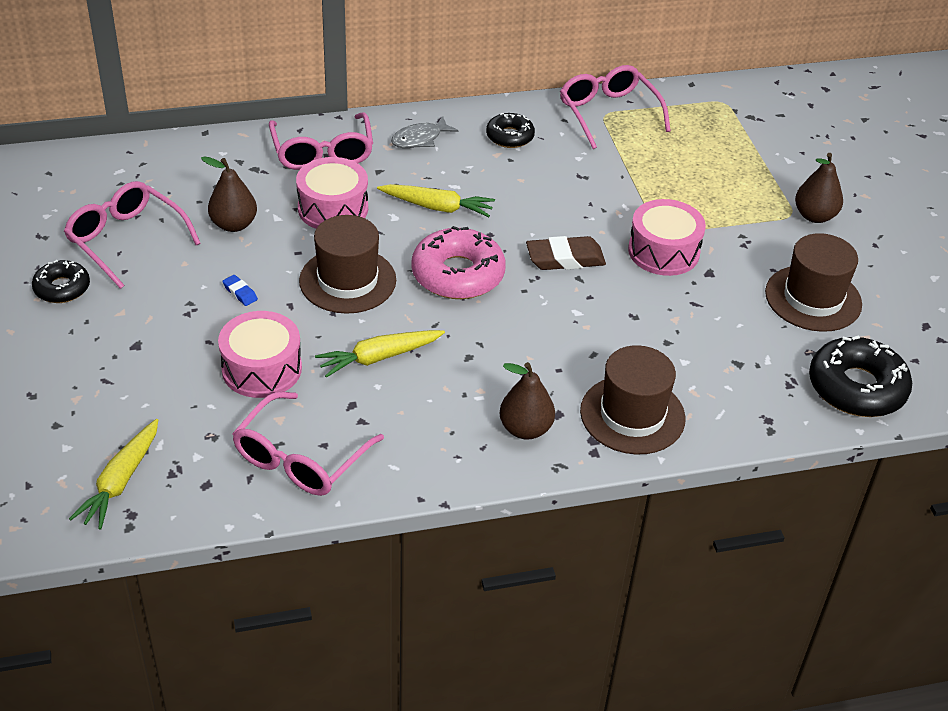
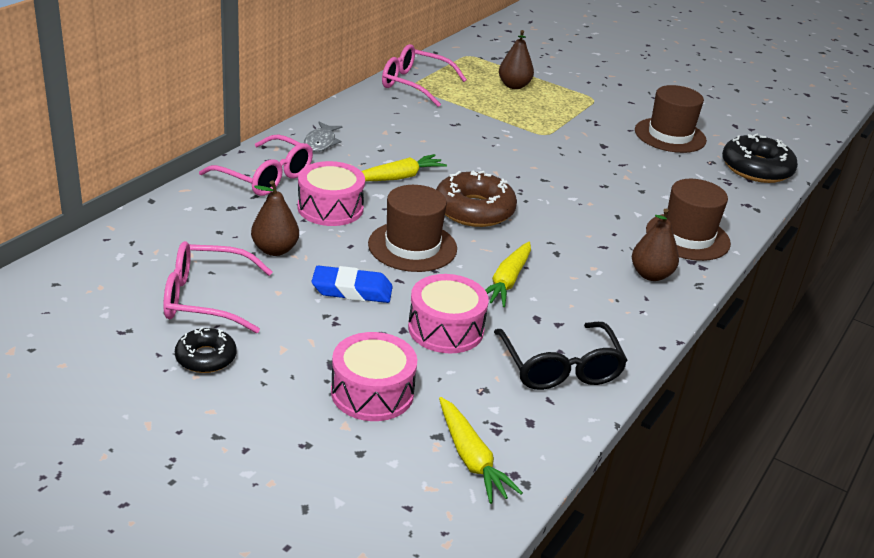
camera: 45 degrees left, 10 degrees down
blue eraser [222,275,258,306] -> blue eraser [312,265,393,303], size x2.06
pink glasses [232,392,384,496] -> black glasses [494,322,628,390]
pink donut [411,226,506,299] -> brown donut [436,171,517,227]
black donut [486,113,535,148] -> none
brown eraser [526,236,606,270] -> none
pink drum [628,199,706,276] -> pink drum moved to [331,332,417,421]
brown pear [795,153,843,223] -> brown pear moved to [499,30,534,89]

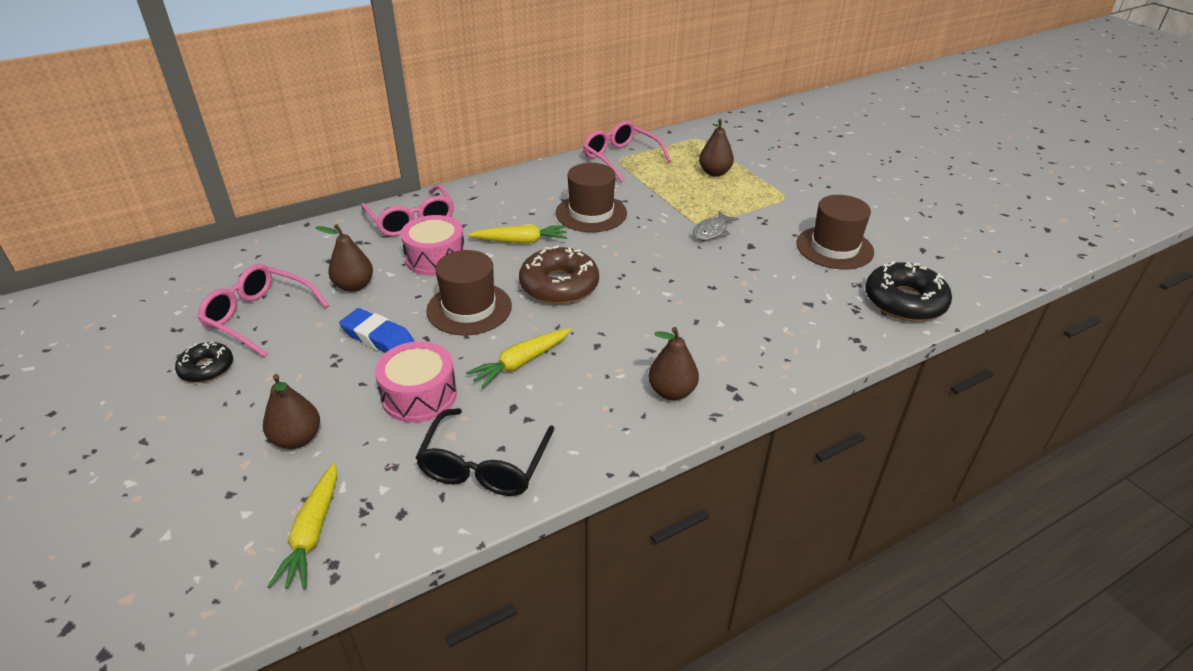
camera: 30 degrees right, 5 degrees up
grey fish [304,122,342,152] -> grey fish moved to [693,211,739,240]
pink drum [331,332,417,421] -> brown pear [263,374,320,449]
brown hat [646,179,731,261] -> brown hat moved to [556,163,627,232]

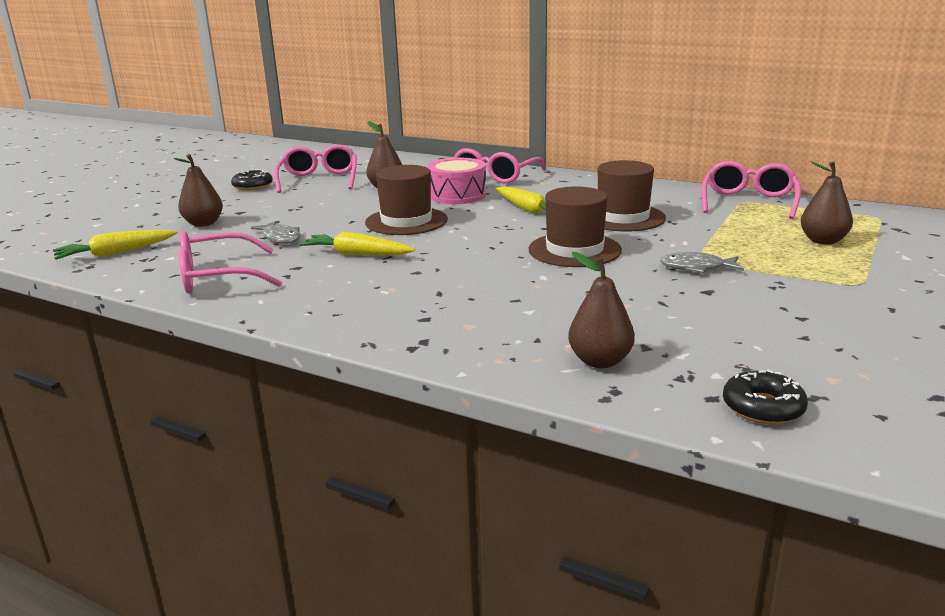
camera: 60 degrees right, 15 degrees down
blue eraser [339,308,414,353] -> none
pink drum [375,341,457,423] -> grey fish [251,221,301,244]
black glasses [415,408,554,496] -> pink glasses [179,231,282,294]
brown donut [519,245,599,304] -> none
brown pear [649,327,699,400] -> brown pear moved to [568,252,635,368]
brown hat [796,195,874,269] -> brown hat moved to [529,186,622,267]
black donut [865,261,952,321] -> black donut [723,369,808,425], size x0.58

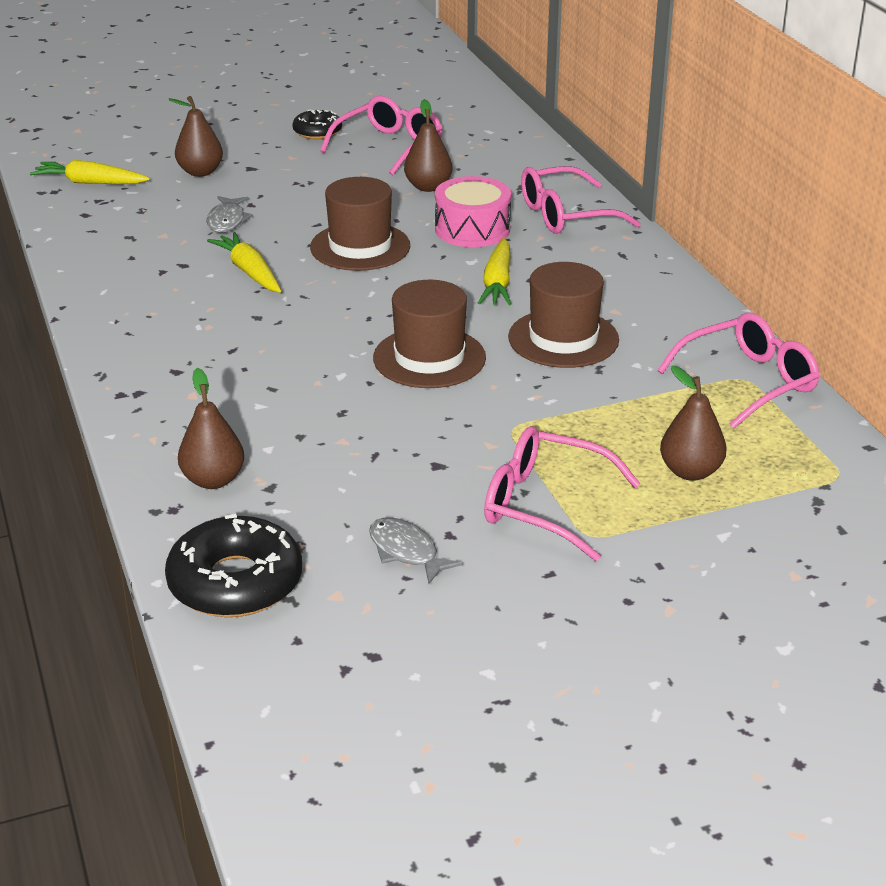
camera: 40 degrees right, 10 degrees up
pink glasses [179,231,282,294] -> pink glasses moved to [484,426,641,561]
grey fish [660,252,744,273] -> grey fish moved to [369,518,463,584]
black donut [723,369,808,425] -> black donut [165,514,302,617], size x1.72

